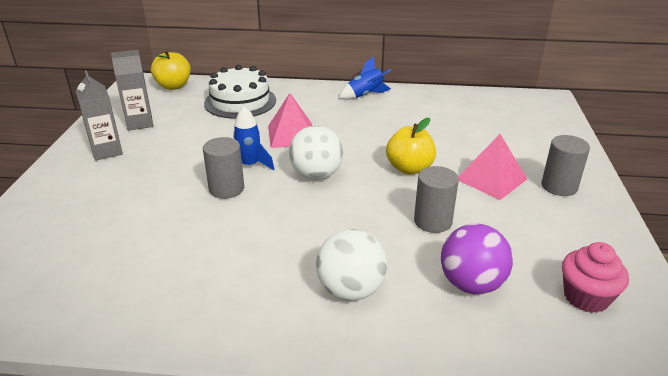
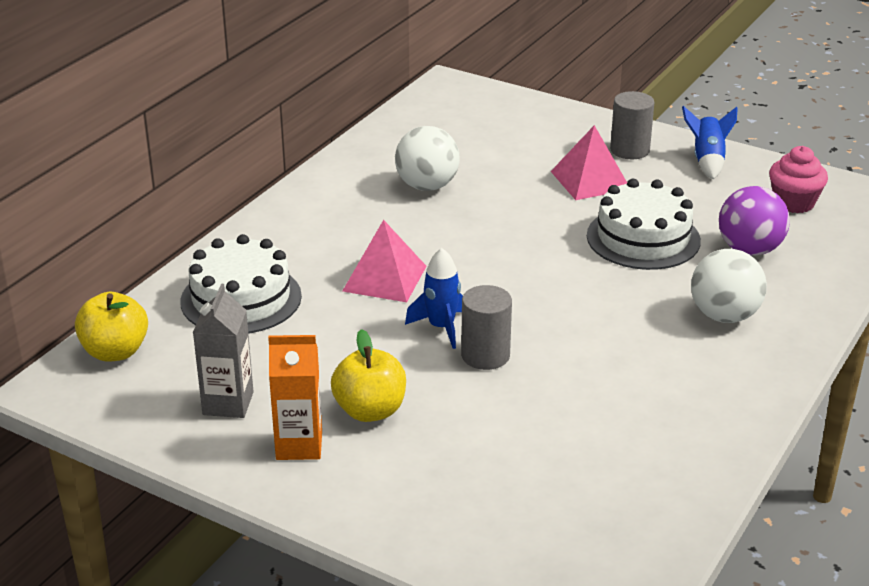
camera: 65 degrees left, 0 degrees up
grey carton [76,70,123,161] -> orange carton [268,335,322,460]
white ball [289,125,343,180] -> white ball moved to [395,126,460,191]
blue rocket [339,56,391,100] -> blue rocket moved to [682,106,738,179]
yellow apple [386,118,436,175] -> yellow apple moved to [331,329,406,422]
grey cylinder [414,166,459,233] -> white cake [587,179,701,270]

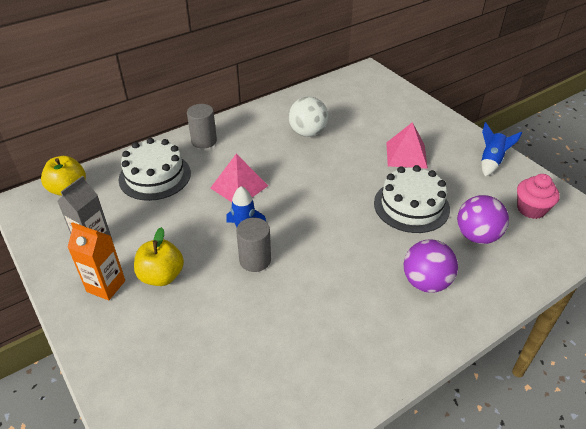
camera: 25 degrees right, 10 degrees up
grey cylinder [610,91,655,159] -> grey cylinder moved to [187,104,217,149]
white ball [691,249,767,323] -> purple ball [404,239,458,293]

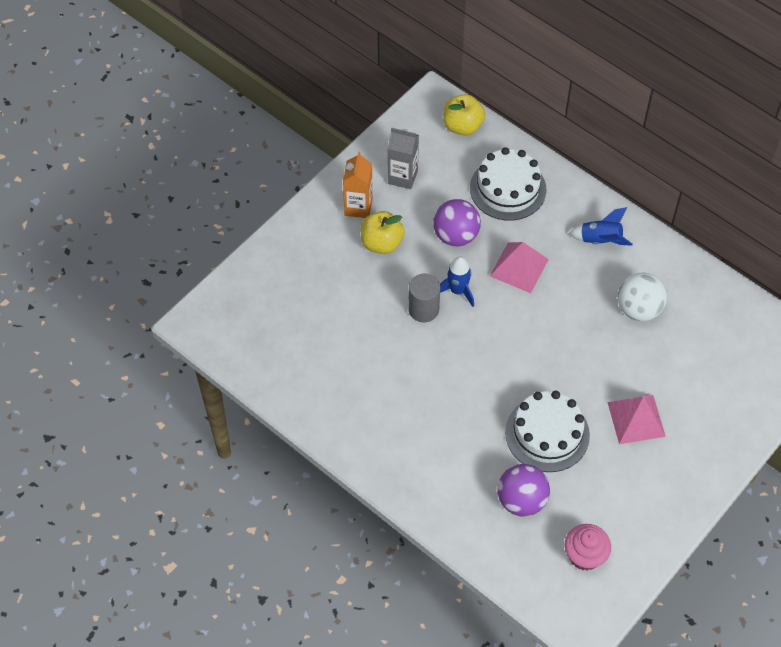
camera: 75 degrees right, 15 degrees up
grey cylinder [187,104,217,149] -> none
purple ball [404,239,458,293] -> purple ball moved to [433,199,481,246]
blue rocket [481,122,522,176] -> blue rocket moved to [569,207,633,245]

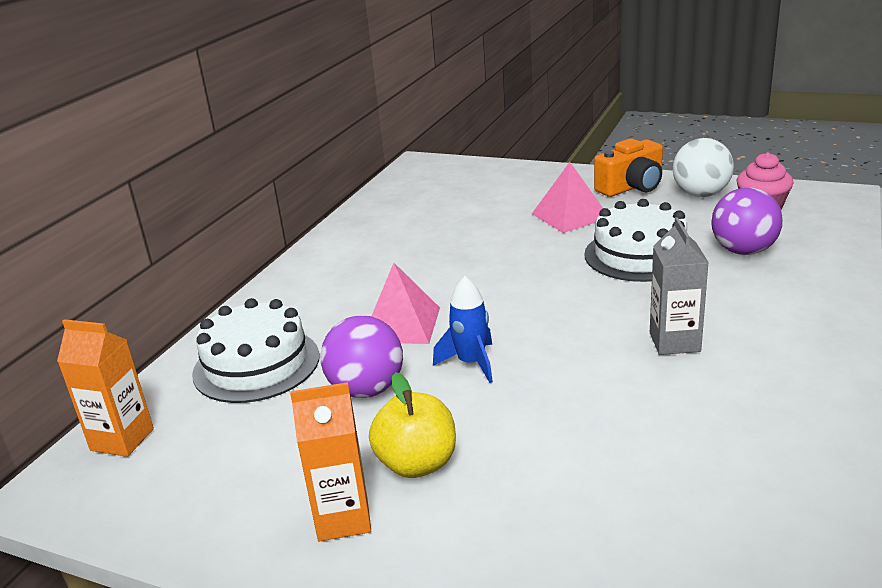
camera: 105 degrees left, 30 degrees down
grey carton [388,128,419,189] -> grey carton moved to [650,217,709,355]
grey cylinder [408,274,440,322] -> none
yellow apple [443,94,485,136] -> orange carton [57,319,154,457]
blue rocket [569,207,633,245] -> none
white ball [618,273,667,321] -> white ball moved to [673,138,734,197]
none -> orange camera [594,138,663,197]

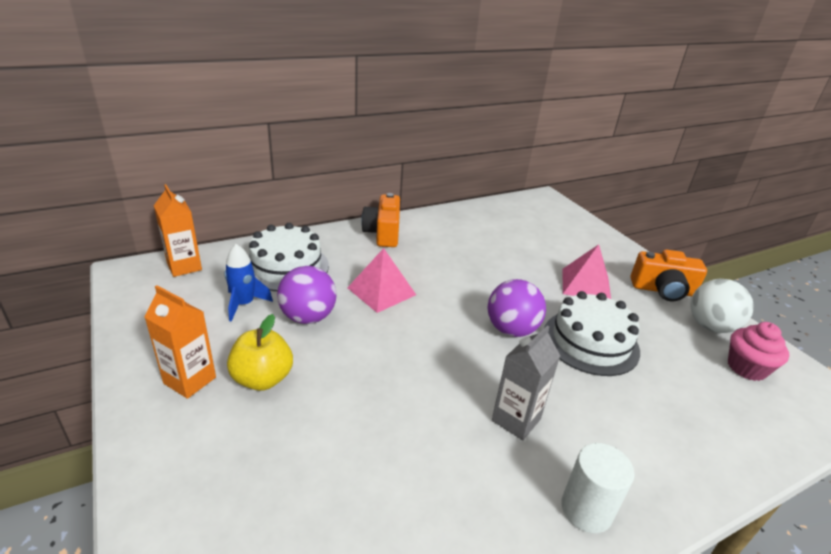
camera: 35 degrees right, 5 degrees up
blue rocket [433,276,493,383] -> blue rocket moved to [224,244,273,322]
purple ball [711,188,783,255] -> purple ball moved to [488,279,546,337]
none -> orange camera [361,193,400,247]
none -> white cylinder [561,443,635,533]

